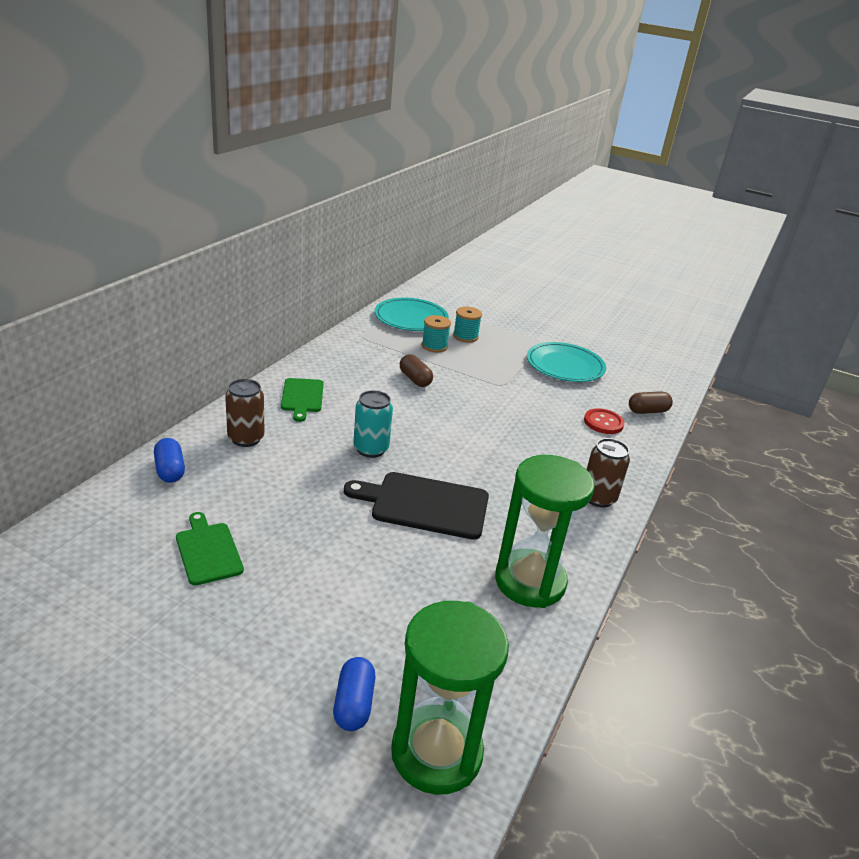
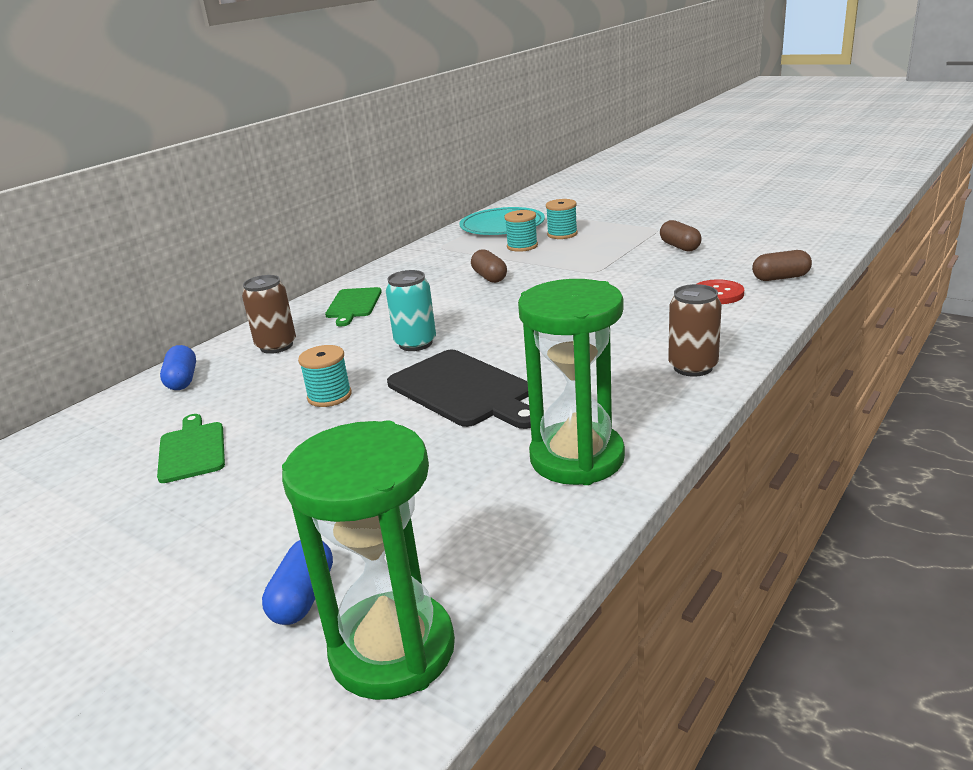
camera: 15 degrees right, 5 degrees down
black cutting board [344,472,489,540] -> black cutting board turned 150 degrees counterclockwise [387,350,531,429]
turquoise plate [527,342,606,382] -> brown capsule [660,220,702,252]
none -> turquoise spool [298,345,352,407]

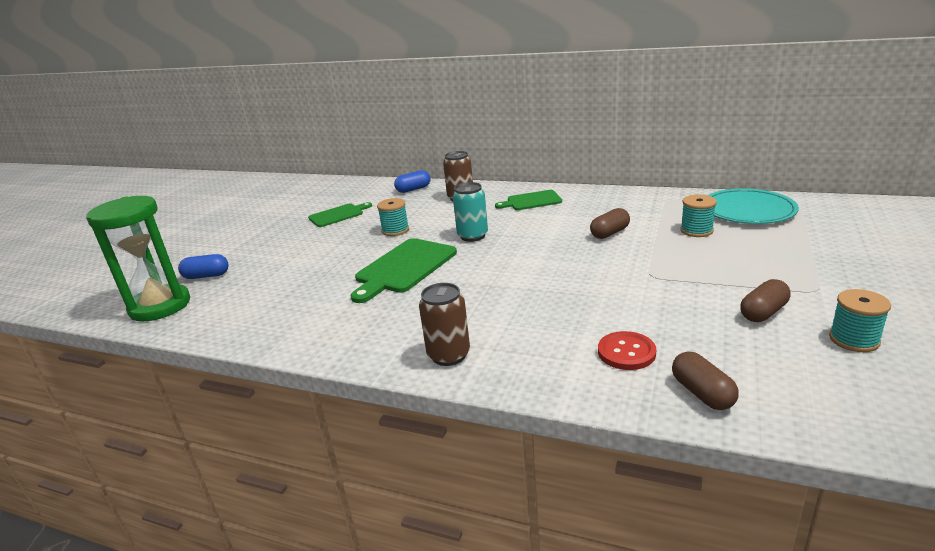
camera: 75 degrees right, 0 degrees up
black cutting board [387,350,531,429] -> green cutting board [351,238,457,303]
green hourglass [518,279,625,485] -> none
turquoise spool [546,199,578,239] -> turquoise spool moved to [829,289,891,352]

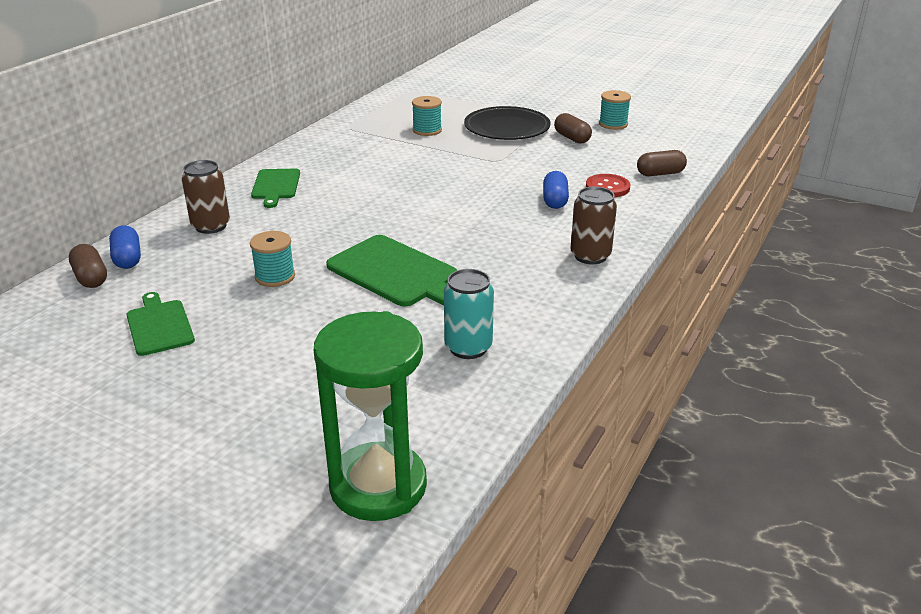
camera: 85 degrees left, 5 degrees up
blue capsule [178,254,229,279] -> blue capsule moved to [543,171,569,209]
turquoise can [453,182,488,242] -> turquoise can moved to [444,269,494,359]
brown capsule [590,208,630,239] -> brown capsule moved to [69,244,107,288]
turquoise plate [708,188,799,224] -> none
none -> black plate [464,106,551,140]

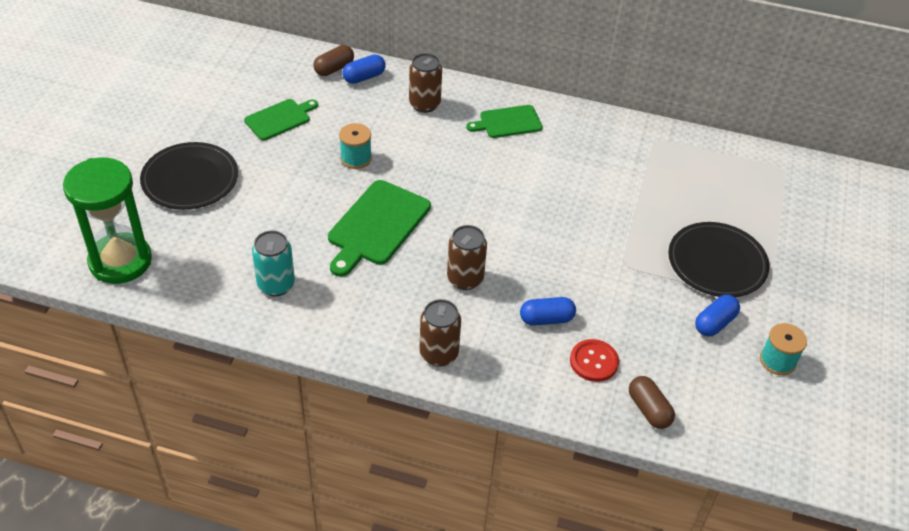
camera: 75 degrees right, 15 degrees up
turquoise spool [412,96,442,136] -> none
brown capsule [554,113,592,144] -> blue capsule [695,295,740,336]
none -> black plate [140,142,238,210]
none -> brown can [447,225,487,290]

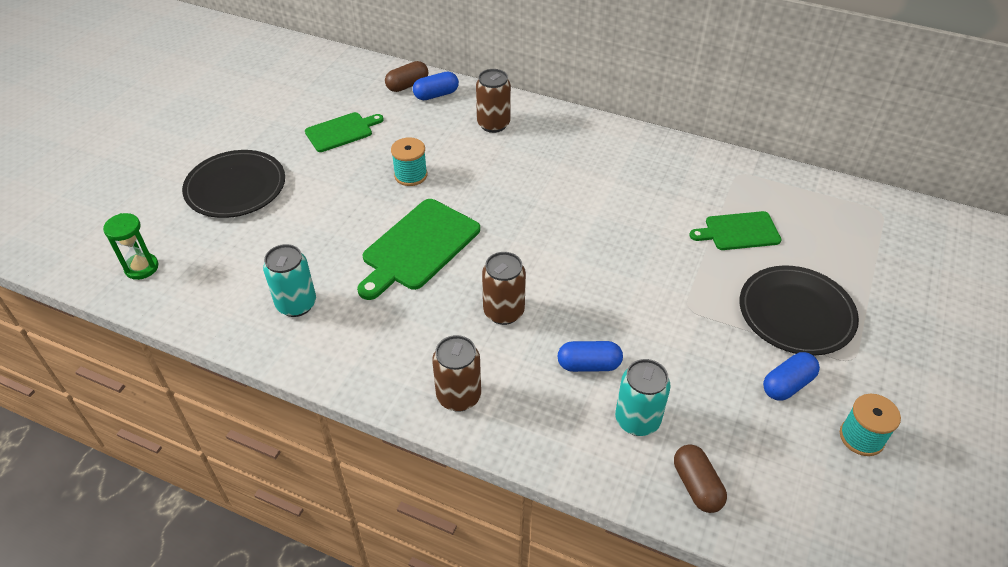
camera: 10 degrees right, 0 degrees up
green hourglass [63,158,152,284] -> green hourglass [103,213,159,280], size x0.50
green cutting board [466,105,543,138] -> green cutting board moved to [689,211,782,250]
red button [570,339,619,382] -> turquoise can [615,359,671,436]

